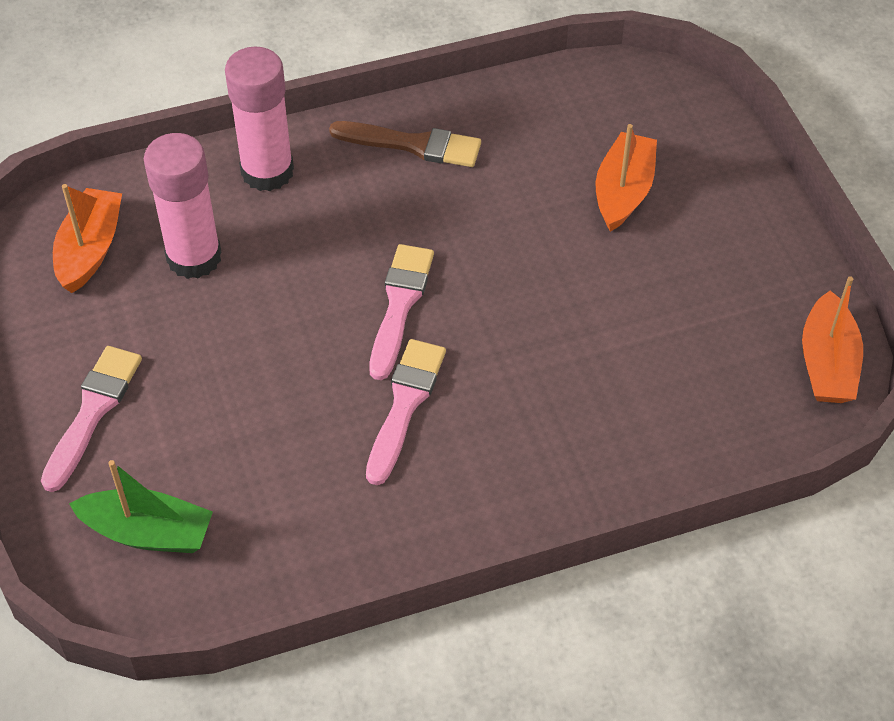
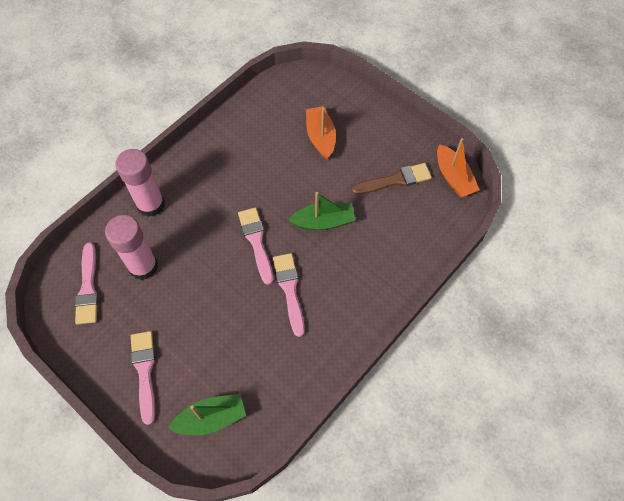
camera: 30 degrees left, 10 degrees up
orange boat [53,184,122,293] -> pink brush [75,242,99,324]
brown brush [329,121,481,167] -> brown brush moved to [352,163,432,195]
none -> green boat [288,192,356,230]

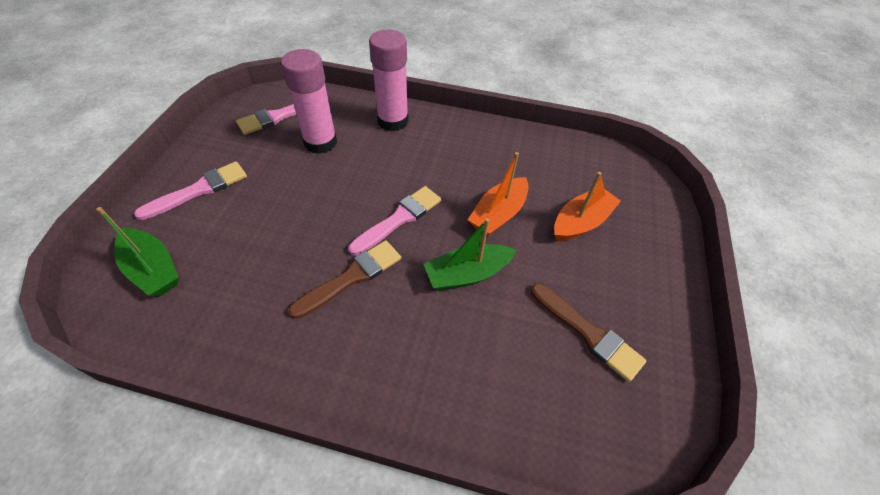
camera: 60 degrees right, 10 degrees down
pink brush [273,253,305,337] -> brown brush [288,240,401,319]
green boat [288,192,356,230] -> green boat turned 105 degrees clockwise [423,218,516,291]
orange boat [437,138,480,197] -> orange boat moved to [468,152,529,236]

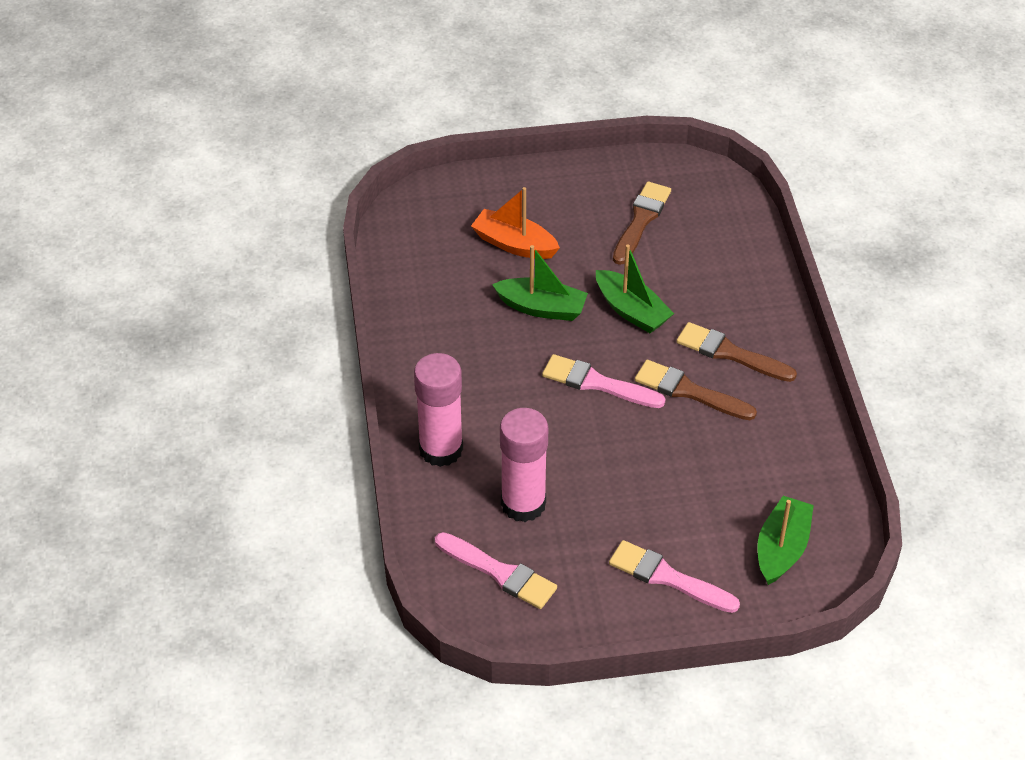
camera: 110 degrees left, 5 degrees down
orange boat [468,152,529,236] -> green boat [492,245,588,321]
none -> brown brush [676,322,797,382]

